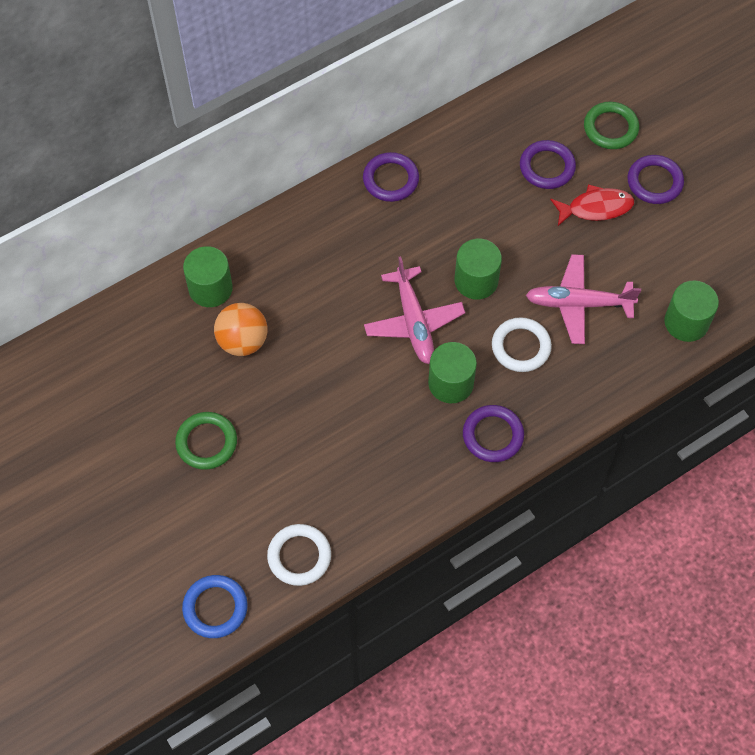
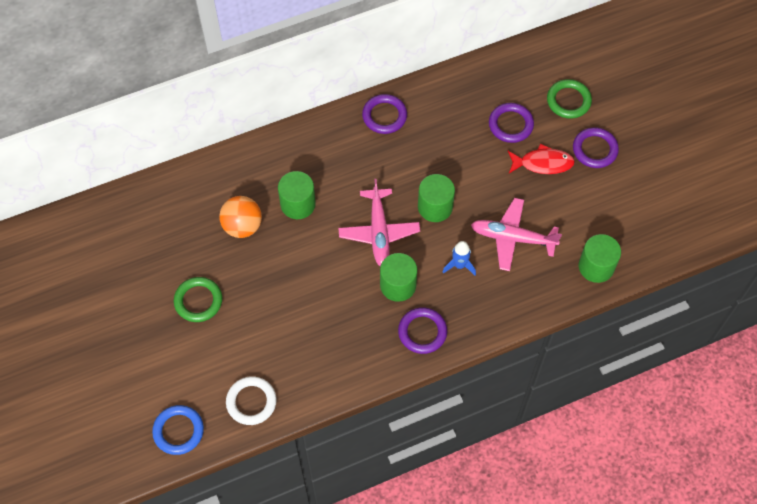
camera: 10 degrees right, 0 degrees up
green cylinder [183,246,233,307] -> green cylinder moved to [278,171,316,219]
white ring [492,317,552,372] -> blue rocket [443,241,476,276]

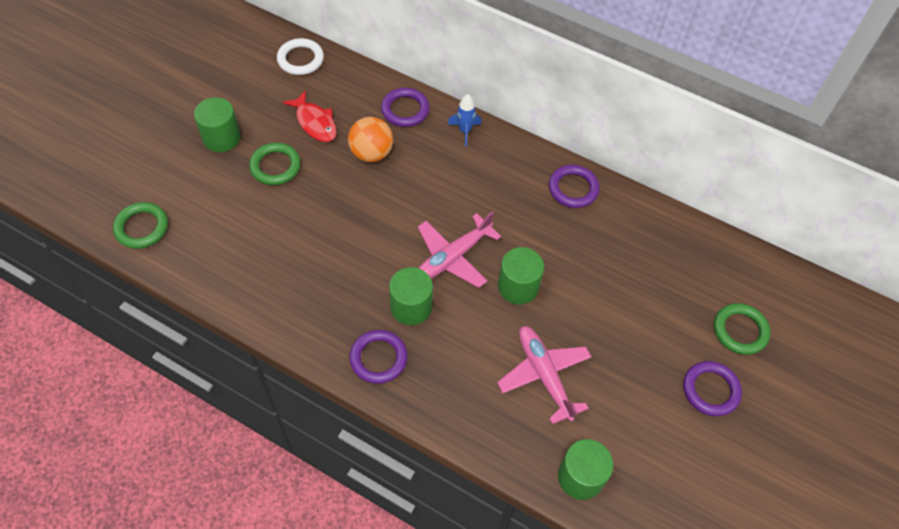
camera: 50 degrees right, 5 degrees down
blue ring [152,405,204,455] -> green ring [113,202,168,249]
white ring [226,376,277,425] -> white ring moved to [277,38,324,75]
green cylinder [278,171,316,219] -> green cylinder moved to [194,97,241,152]
blue rocket [443,241,476,276] -> blue rocket moved to [448,94,482,147]
purple ring [489,103,534,143] -> purple ring moved to [381,88,430,127]
red fish [508,144,575,174] -> red fish moved to [283,90,337,142]

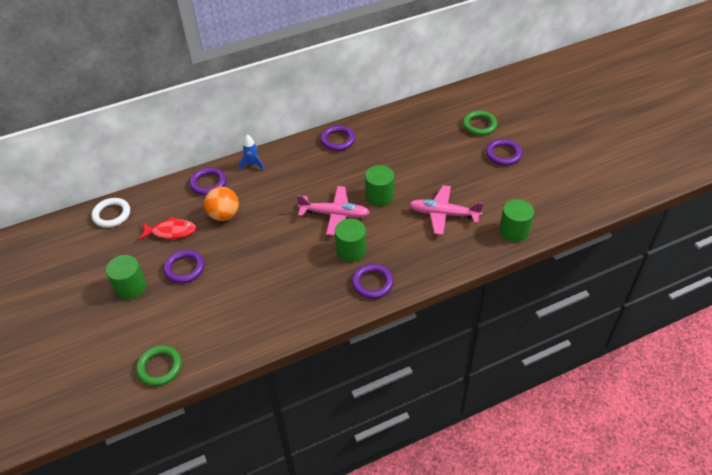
camera: 50 degrees left, 10 degrees down
green ring [249,143,301,185] -> purple ring [163,250,204,283]
pink plane [418,211,501,288] -> pink plane turned 75 degrees counterclockwise [297,186,370,236]

